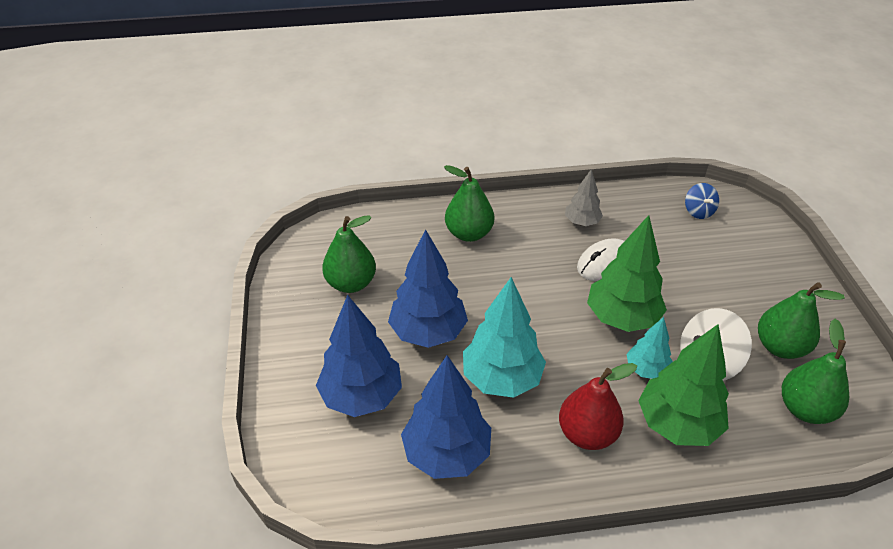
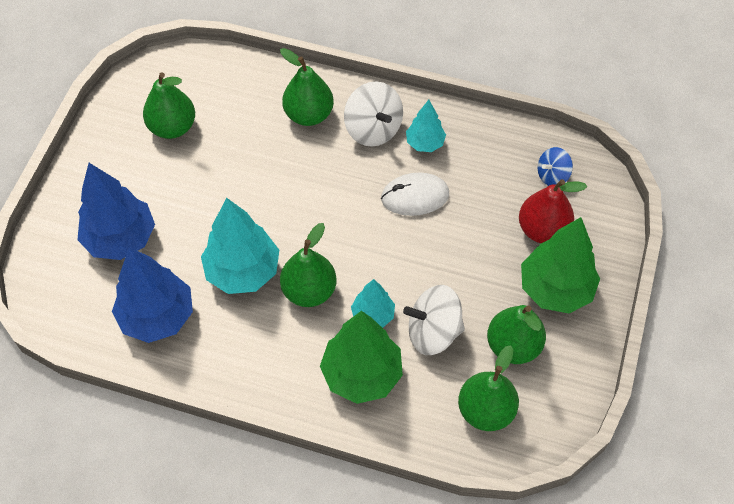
camera: 25 degrees right, 15 degrees up
blue tree [388,229,468,348] -> none
red pear [559,363,637,450] -> red pear moved to [519,179,587,243]
grey tree [565,169,603,226] -> turquoise tree [406,100,446,152]
green tree [587,215,667,332] -> green tree moved to [521,217,600,313]
blue spinning top [685,183,719,219] -> blue spinning top turned 45 degrees clockwise [538,147,573,186]
none -> green pear [280,223,337,307]
none -> white spinning top [344,81,403,146]

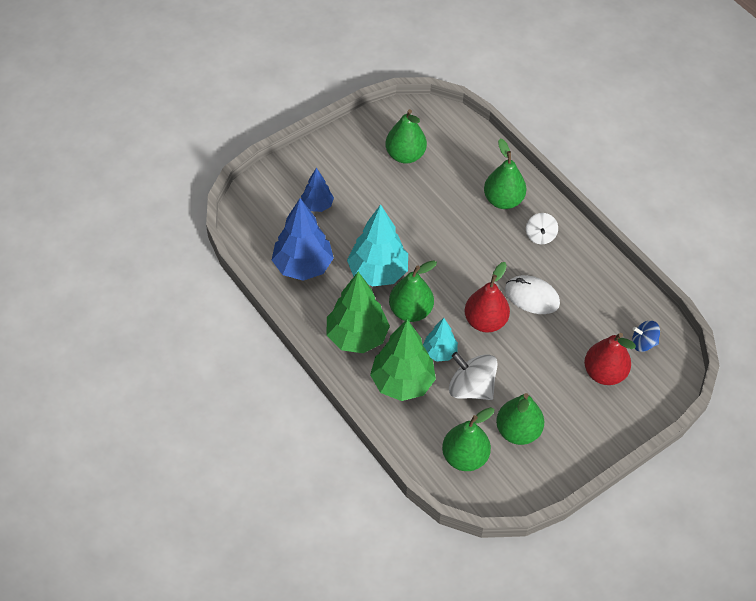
camera: 35 degrees right, 5 degrees down
blue tree [77,163,155,260] -> blue tree [301,168,334,212], size x0.56
white spinning top [344,81,403,146] -> white spinning top [526,213,558,244], size x0.60
turquoise tree [406,100,446,152] -> none
green tree [521,217,600,313] -> green tree moved to [327,272,390,353]
none -> red pear [464,262,510,333]

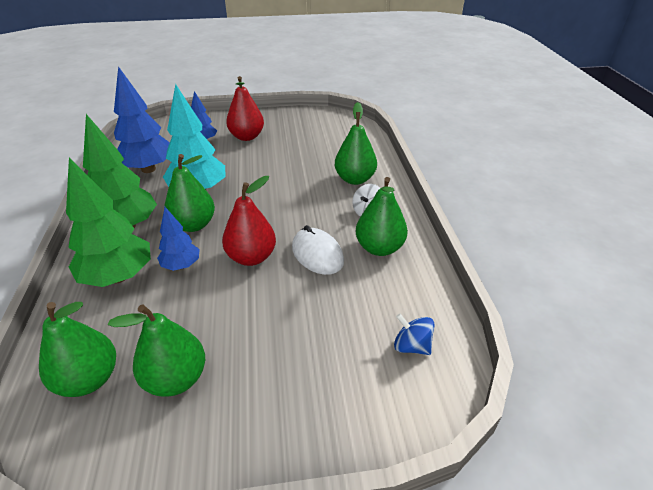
camera: 30 degrees right, 15 degrees down
green pear [385,109,427,164] -> green pear moved to [356,177,408,256]
turquoise tree [423,318,458,362] -> blue tree [157,207,200,271]
white spinning top [449,352,498,400] -> none
red pear [584,333,636,385] -> red pear moved to [226,76,264,141]

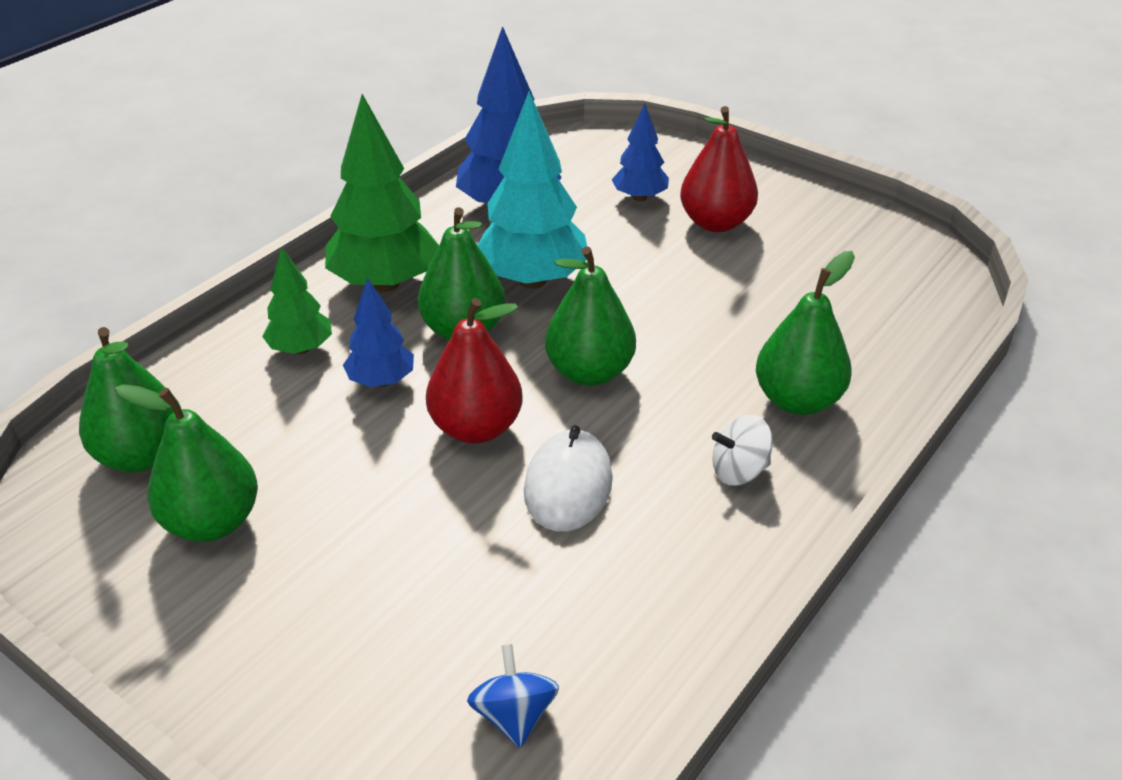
camera: 45 degrees right, 0 degrees up
green tree [66,158,151,287] -> green tree [262,246,332,354], size x0.56
green pear [356,177,408,256] -> green pear moved to [545,247,636,386]

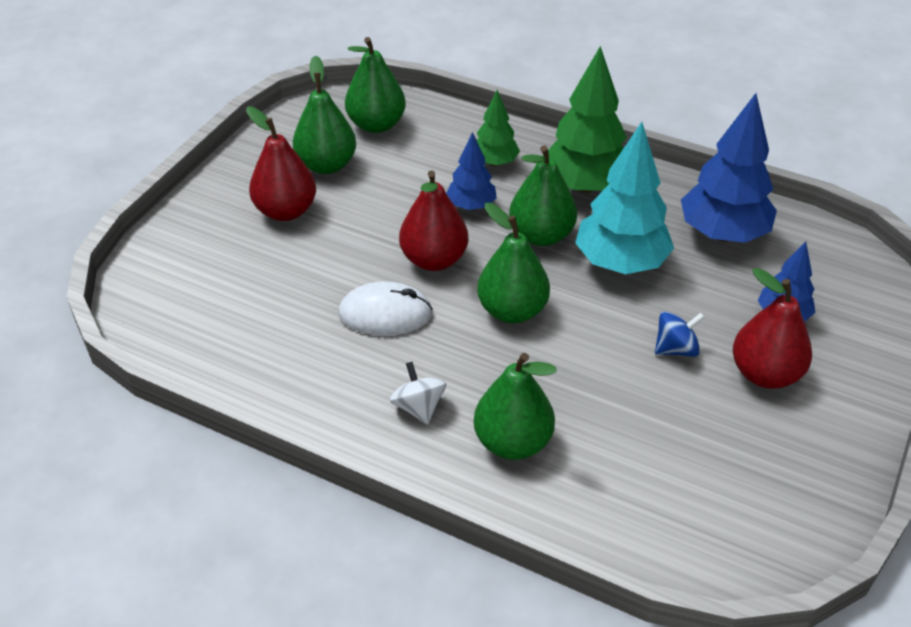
camera: 80 degrees right, 5 degrees up
blue spinning top [467,644,559,748] -> blue spinning top moved to [655,311,705,357]
none -> red pear [246,106,316,221]

